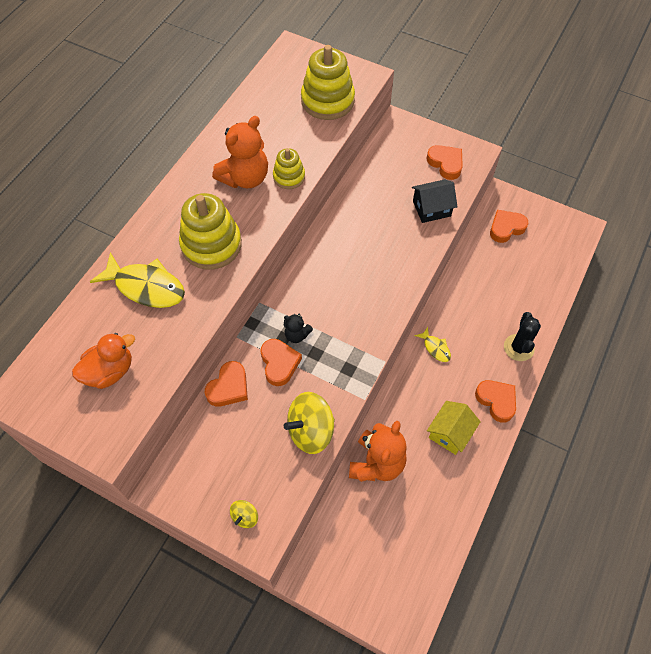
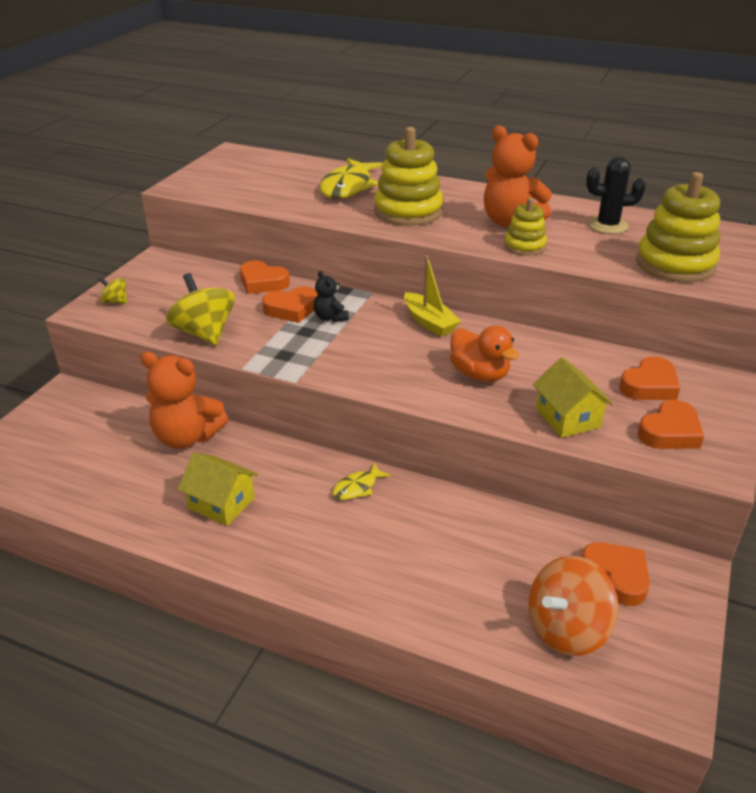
camera: 85 degrees right, 25 degrees down
orange duck [72,333,135,389] -> orange duck moved to [450,325,519,382]
black teddy bear [284,313,313,343] -> black teddy bear turned 45 degrees counterclockwise [314,271,349,322]
black house [412,179,458,223] -> yellow house [533,357,613,438]
orange heart [475,380,516,423] -> orange heart moved to [619,356,680,400]
black cactus [504,312,541,361] -> black cactus moved to [586,157,646,234]
none -> yellow boat [404,255,461,337]
none -> orange spinning top [528,556,619,656]

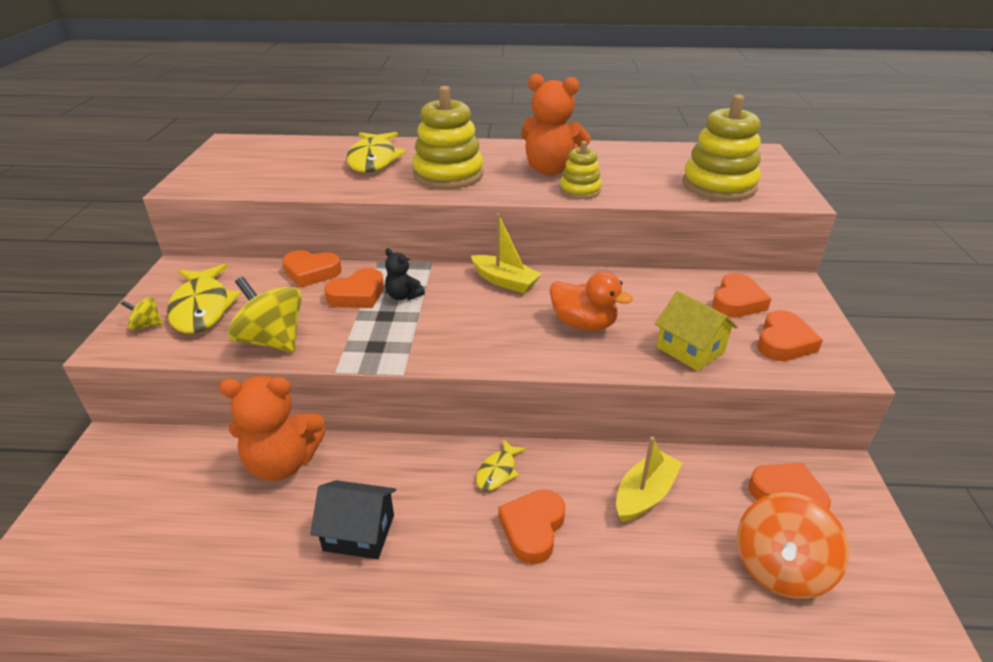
camera: 20 degrees left, 0 degrees up
yellow house [178,453,258,526] -> black house [310,480,396,559]
black cactus [586,157,646,234] -> none
none -> yellow fish [167,264,242,334]
none -> orange heart [498,490,566,564]
none -> yellow boat [616,437,682,522]

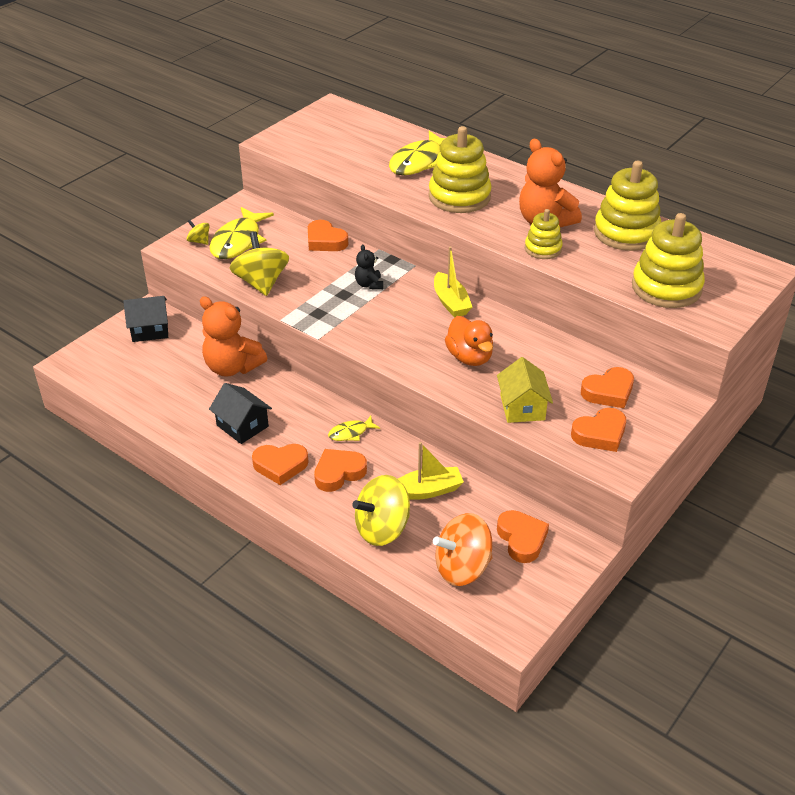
camera: 35 degrees right, 5 degrees up
orange heart [324,268,384,308] -> orange heart moved to [252,444,308,485]
none -> black house [123,296,168,342]
none -> yellow spinning top [352,475,410,546]
none -> yellow stacking toy [594,161,661,251]

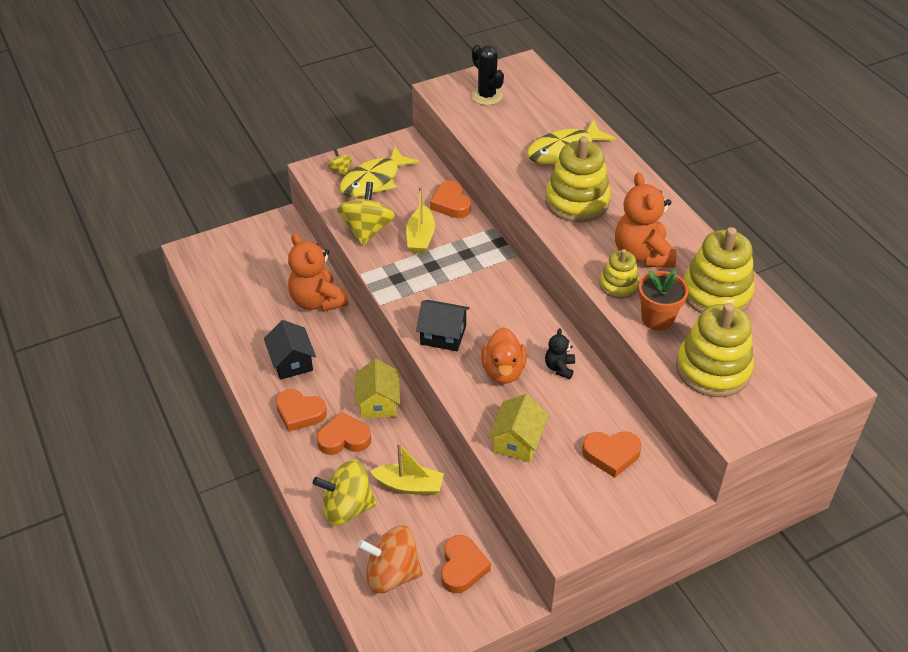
camera: 25 degrees right, 5 degrees up
black house [123,296,168,342] -> black house moved to [416,300,470,351]
yellow fish [328,416,380,441] -> yellow house [355,359,400,418]
black teddy bear [355,245,383,289] -> black teddy bear moved to [545,328,575,379]
yellow boat [434,246,472,318] -> yellow boat moved to [406,187,435,253]
orange heart [571,408,626,452] -> none
none -> black cactus [471,45,504,105]
none -> orange flower pot [638,270,688,331]

